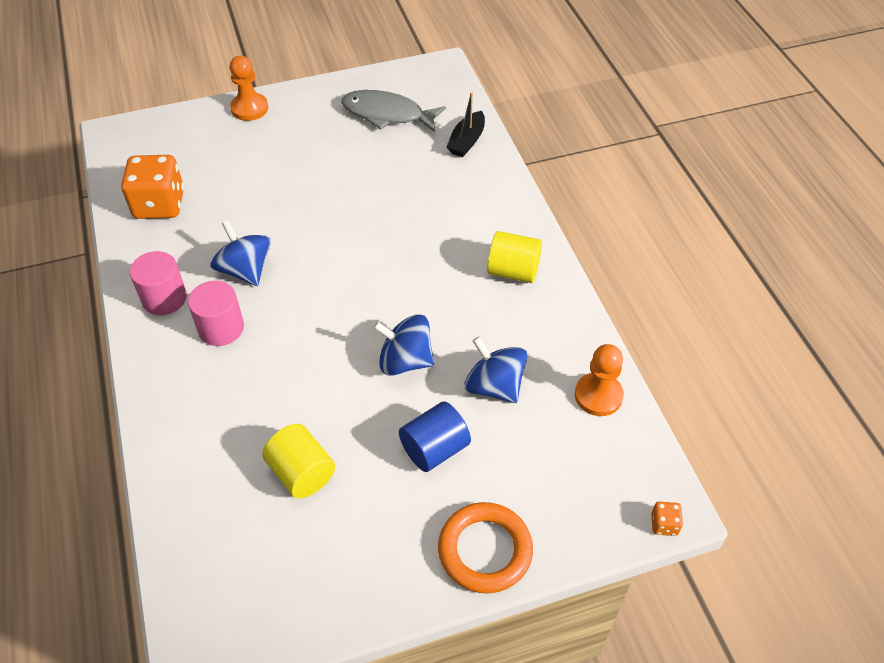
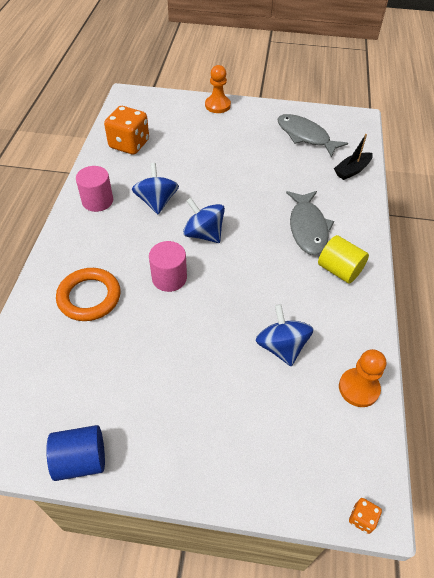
camera: 25 degrees right, 0 degrees up
pink cylinder [188,281,244,346] -> pink cylinder moved to [149,241,187,292]
yellow cylinder [262,424,335,498] -> none
blue spinning top [373,314,434,376] -> blue spinning top moved to [183,198,225,243]
blue cylinder [399,402,471,472] -> blue cylinder moved to [46,425,105,481]
orange ring [438,502,533,593] -> orange ring moved to [56,268,121,321]
none -> grey fish [286,191,334,255]

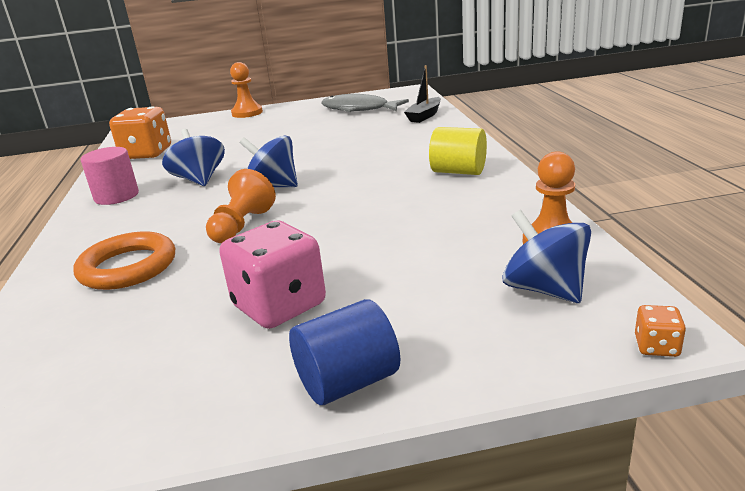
camera: 15 degrees left, 25 degrees down
blue cylinder [46,425,105,481] -> blue cylinder moved to [289,299,400,405]
pink cylinder [149,241,187,292] -> orange pawn [206,169,276,243]
blue spinning top [256,304,314,366] -> blue spinning top moved to [502,210,591,303]
grey fish [286,191,334,255] -> none
none -> pink dice [219,220,326,329]

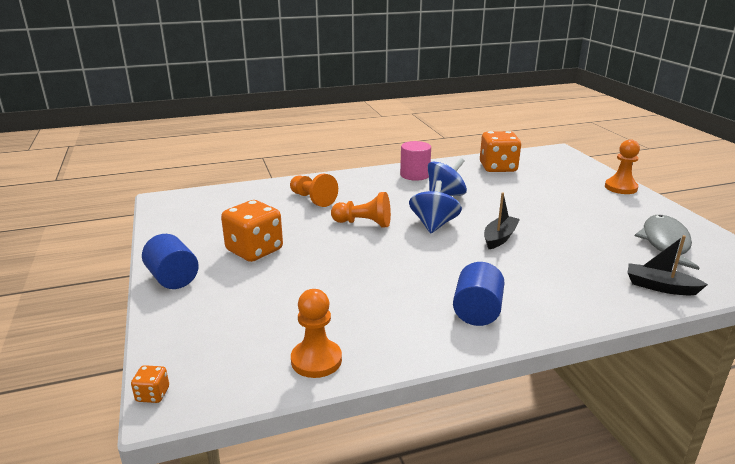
camera: 80 degrees right, 0 degrees up
orange ring [74,231,175,290] -> orange pawn [290,174,338,207]
pink dice [219,220,326,329] -> orange dice [221,200,283,262]
yellow cylinder [429,127,487,175] -> blue cylinder [453,262,505,326]
blue spinning top [502,210,591,303] -> none
none -> black boat [484,193,520,249]

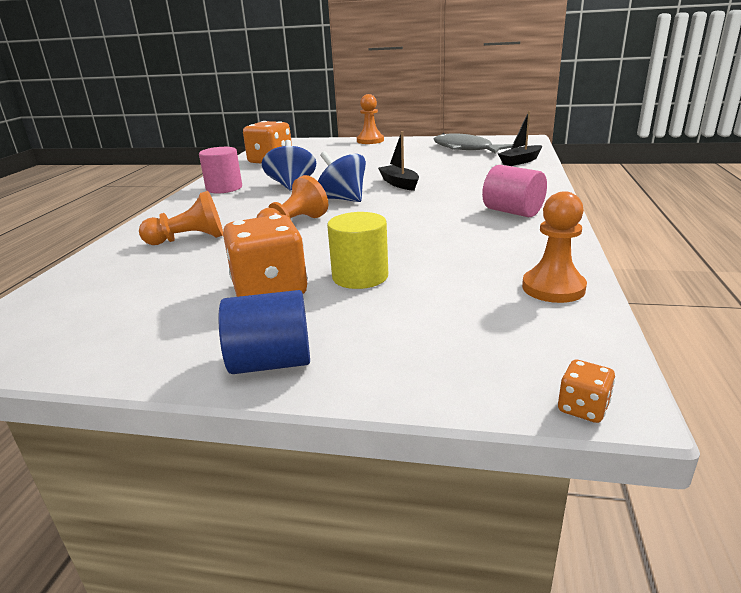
camera: 60 degrees left, 0 degrees up
blue cylinder [453,262,505,326] -> pink cylinder [482,165,547,217]
none -> yellow cylinder [327,212,388,289]

